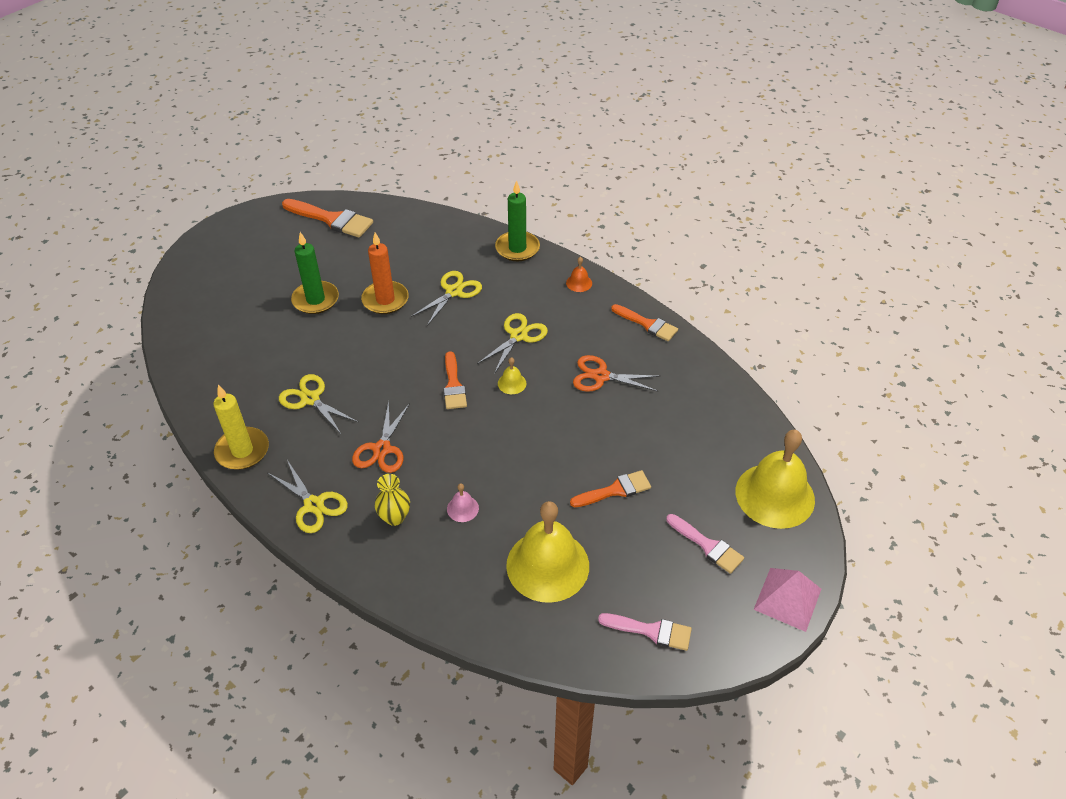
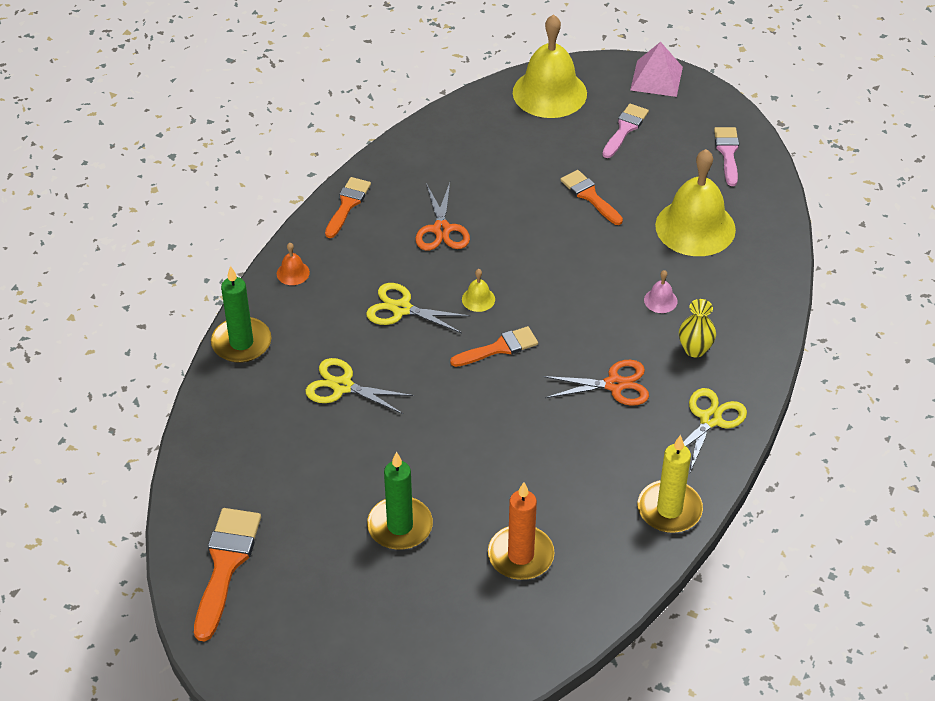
camera: 105 degrees left, 0 degrees up
yellow scissors [279,374,358,434] -> none
orange candle [361,232,409,314] -> orange candle moved to [488,482,554,580]

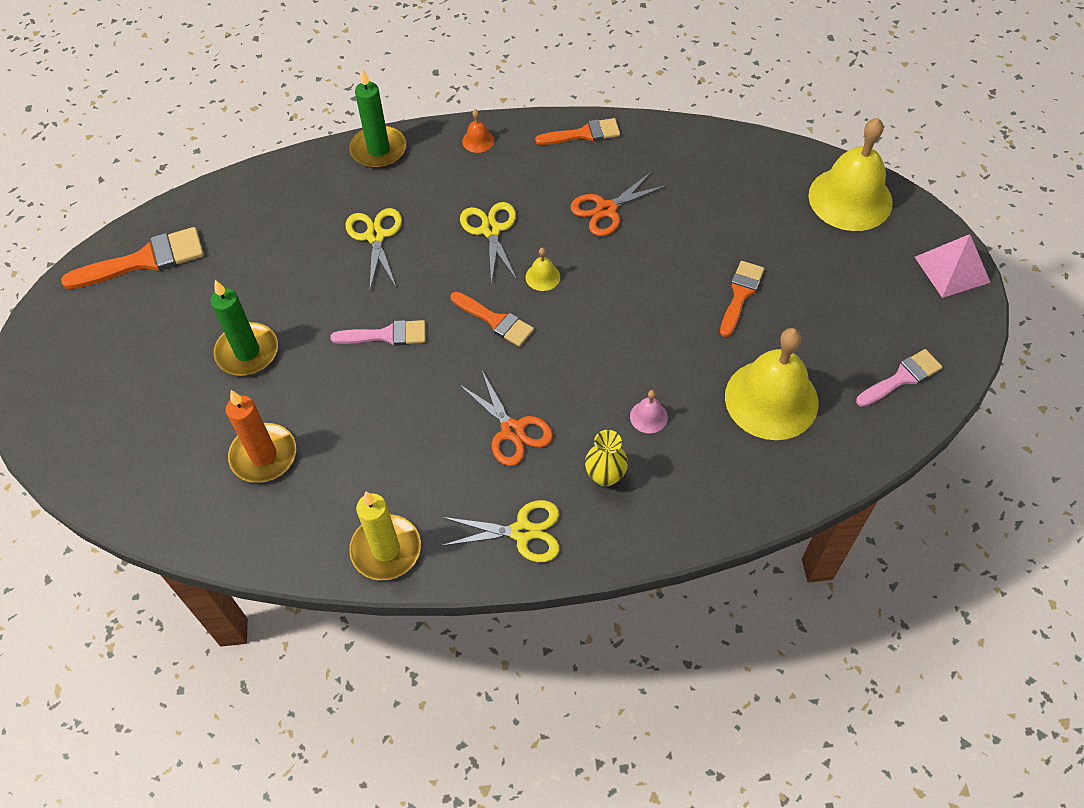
camera: 60 degrees right, 10 degrees up
pink brush [602,104,649,158] -> pink brush moved to [331,320,426,346]

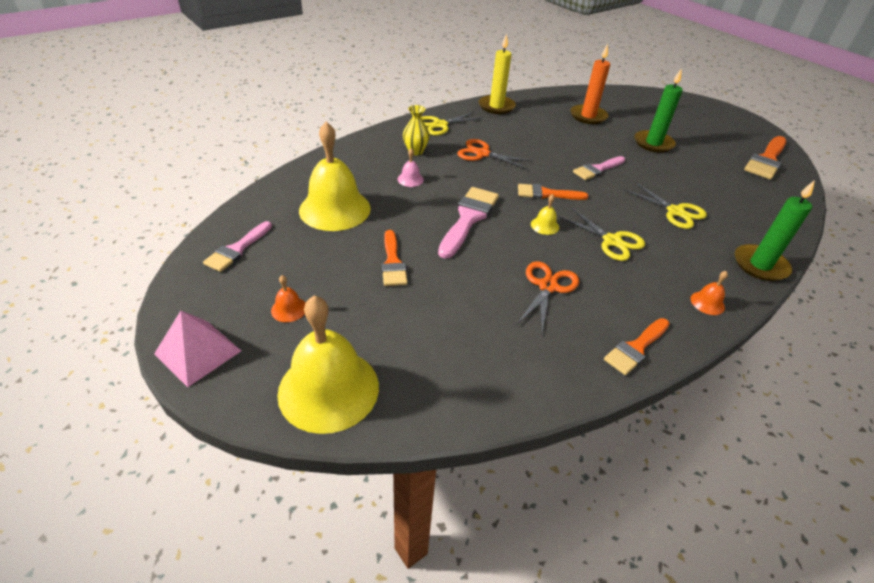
camera: 145 degrees right, 15 degrees down
none -> orange bell [271,275,305,322]
none -> pink brush [438,187,499,259]

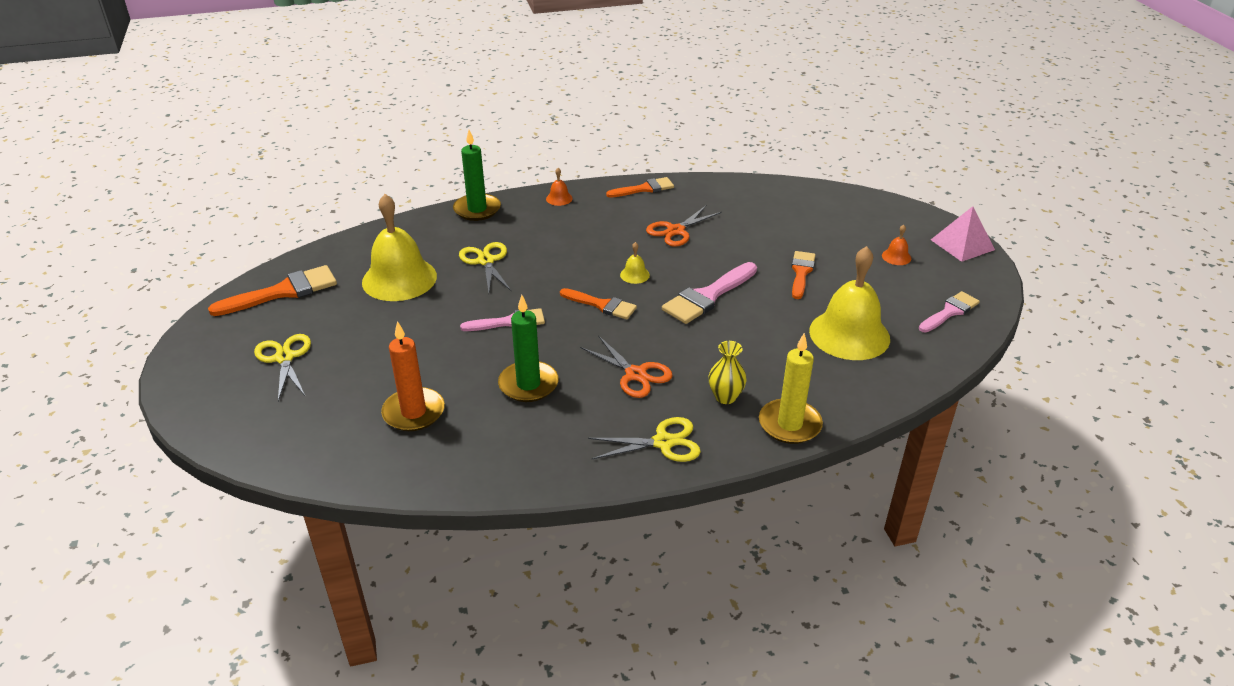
camera: 155 degrees left, 5 degrees down
yellow bell [277,296,379,434] -> yellow bell moved to [362,194,437,301]
pink bell [398,149,424,187] -> none
yellow candle [479,34,516,114] -> yellow candle moved to [759,333,823,444]
yellow scissors [558,207,645,261] -> yellow scissors moved to [254,334,311,401]
green candle [634,69,683,153] -> green candle moved to [498,295,559,402]

